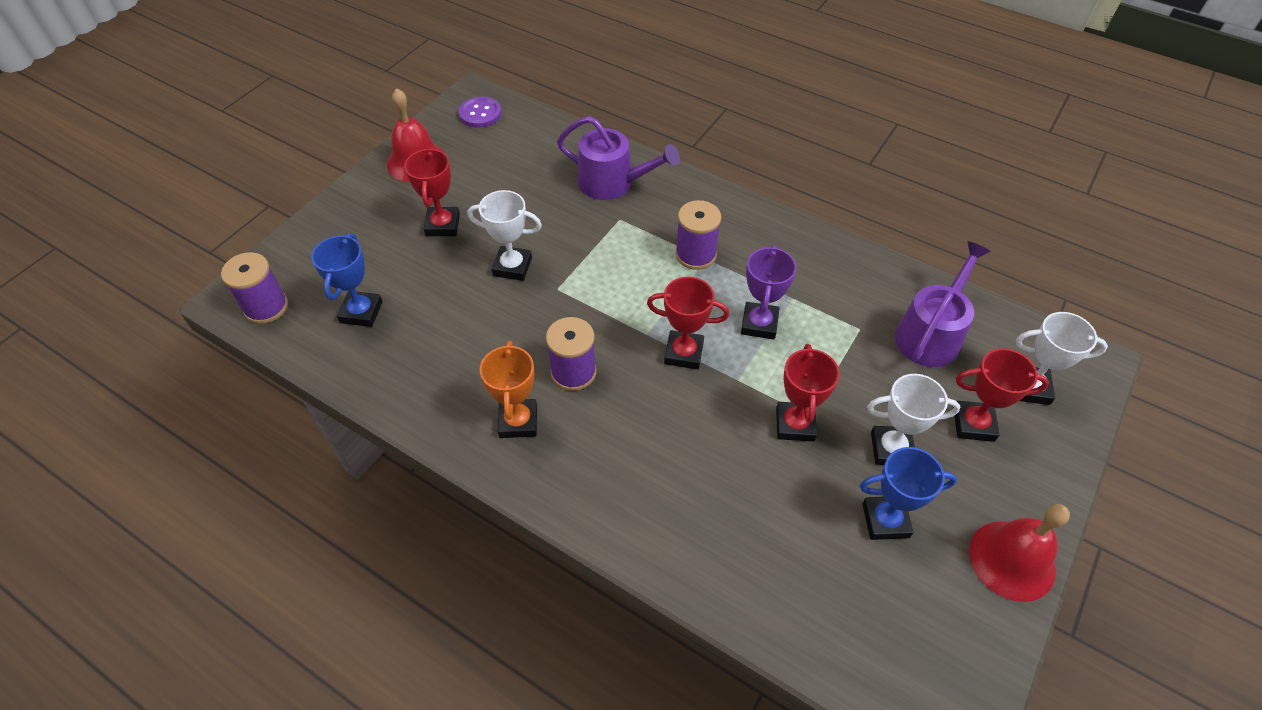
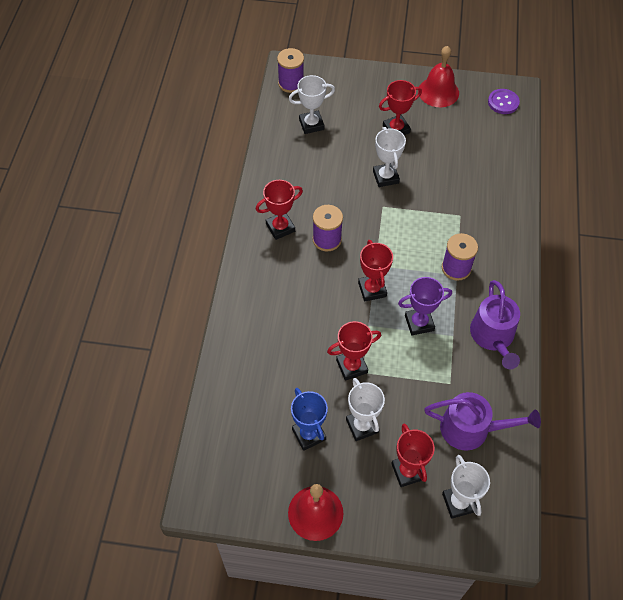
camera: 65 degrees right, 5 degrees up
blue trophy [311,233,383,327] -> white trophy [289,75,335,134]
orange trophy [480,341,537,438] -> red trophy [255,180,303,240]
purple watering can [557,116,680,200] -> purple watering can moved to [470,280,520,369]

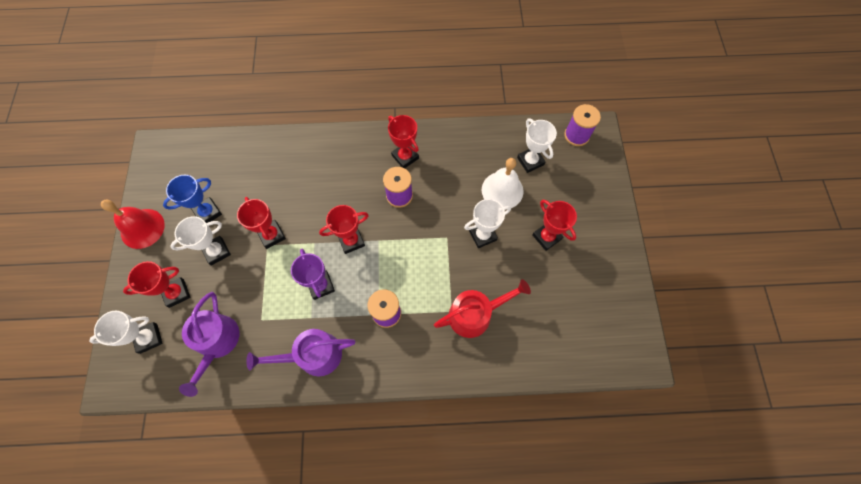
camera: 80 degrees right, 10 degrees up
red bell [418,46,459,107] -> none
purple button [488,89,520,114] -> none
none -> red watering can [434,279,531,338]
none -> white bell [482,158,524,208]

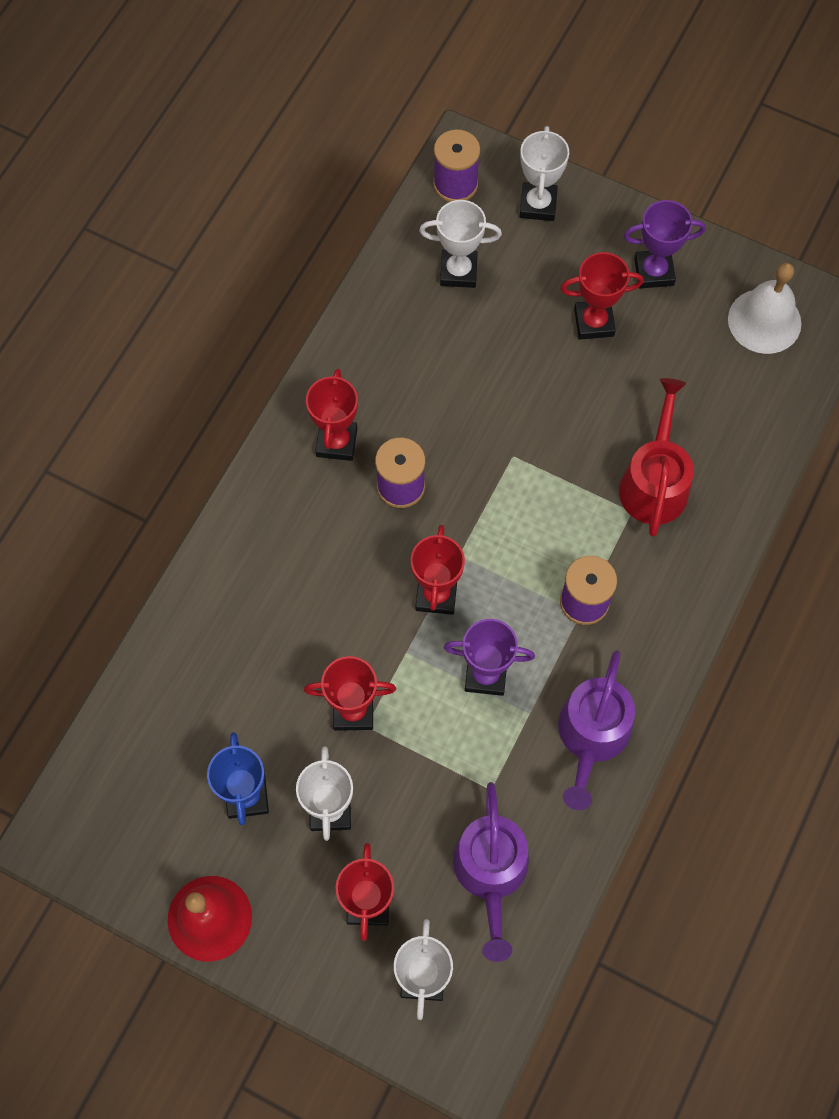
camera: 60 degrees left, 0 degrees up
purple watering can [179,292,239,397] -> purple watering can turned 60 degrees clockwise [453,782,529,962]
red trophy [388,115,419,168] -> red trophy turned 75 degrees counterclockwise [306,369,358,461]
white trophy [464,199,511,248] -> white trophy moved to [519,126,569,221]
white bell [482,158,524,208] -> white bell moved to [728,263,801,354]
none -> purple trophy [624,200,706,289]

